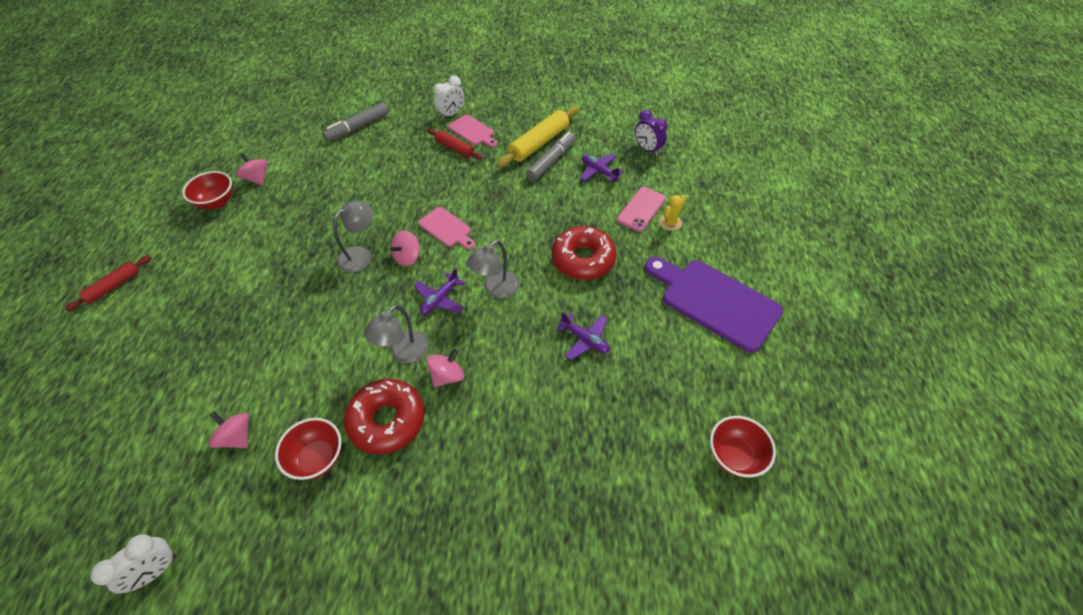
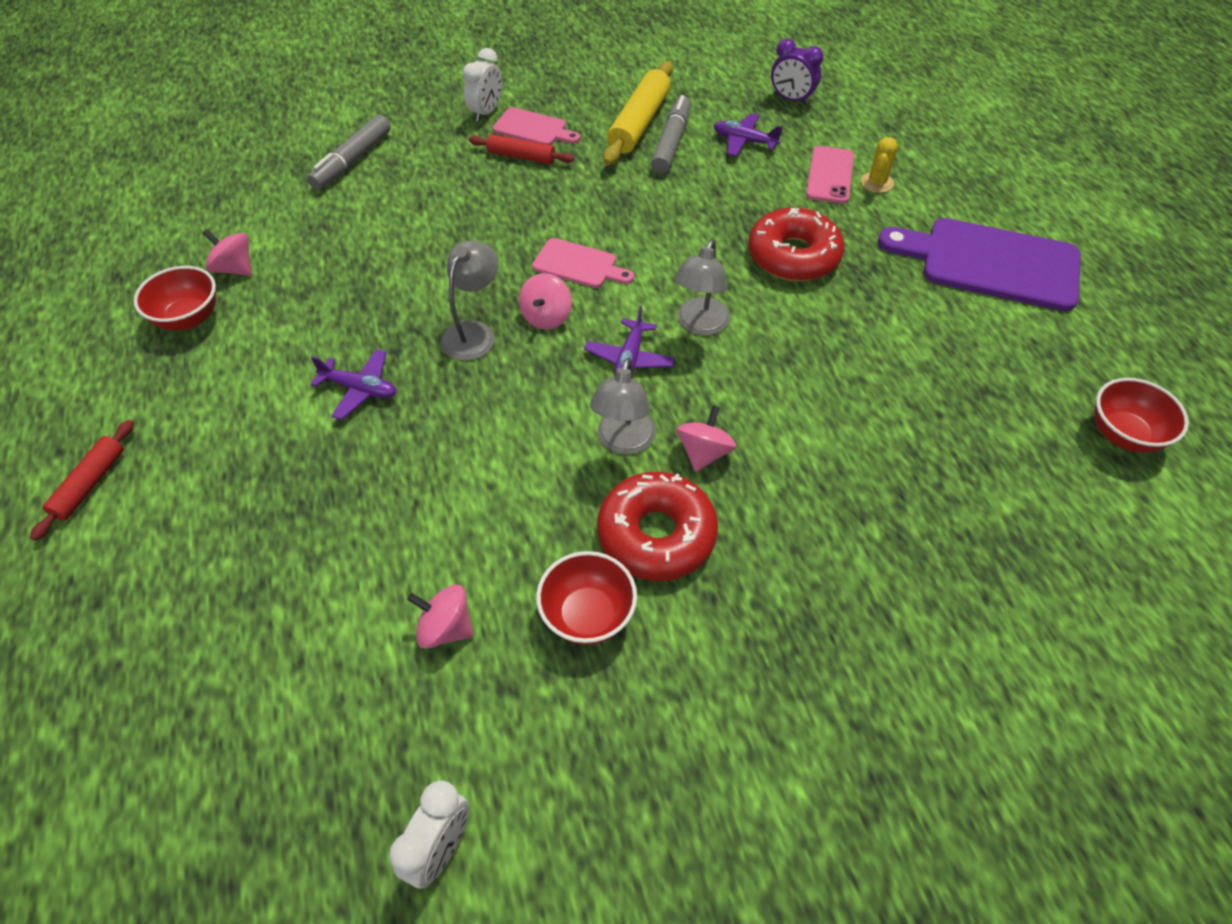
camera: 20 degrees left, 0 degrees up
purple plane [556,312,610,360] -> purple plane moved to [311,349,397,420]

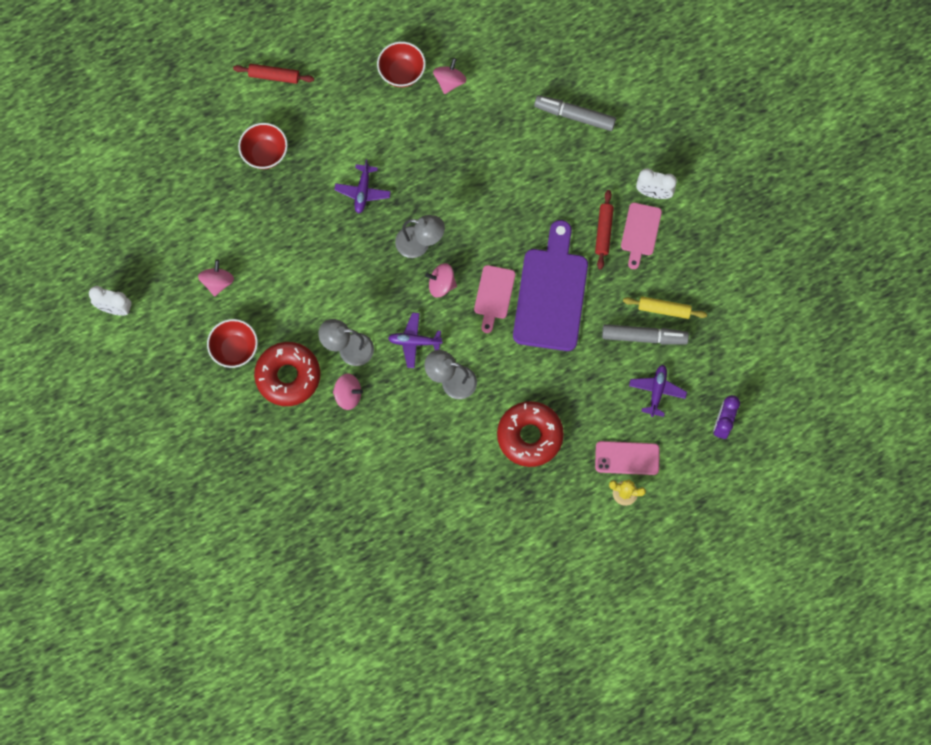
camera: 80 degrees right, 20 degrees up
yellow rolling pin [603,61,673,165] -> yellow rolling pin [623,296,707,319], size x0.60
purple cutting board [878,218,1081,311] -> purple cutting board moved to [513,220,588,351]
red bowl [1095,378,1189,453] -> red bowl moved to [238,123,288,169]

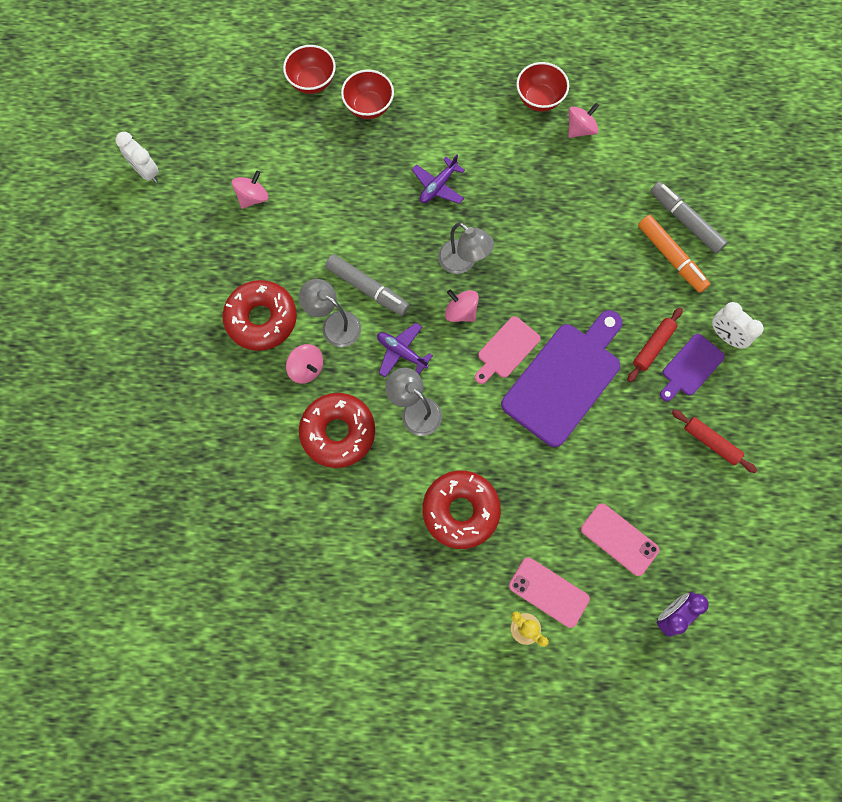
camera: 30 degrees right, 0 degrees up
red bowl [207,319,258,368] -> red bowl moved to [283,45,336,94]
red rolling pin [233,64,314,84] -> red rolling pin moved to [672,409,757,473]
grey marker [602,324,689,344] -> grey marker moved to [325,254,409,316]
pink cutting board [621,203,662,269] -> purple cutting board [660,334,725,401]
yellow rolling pin [623,296,707,319] -> none
purple plane [629,365,687,417] -> pink phone [581,503,659,576]
none -> red donut [299,393,375,468]
none -> orange marker [638,215,710,293]

